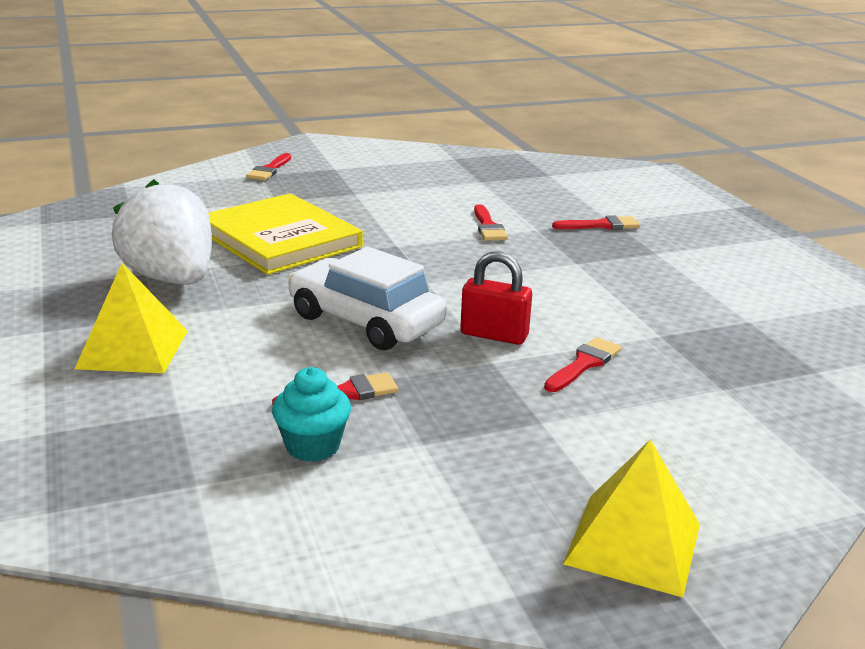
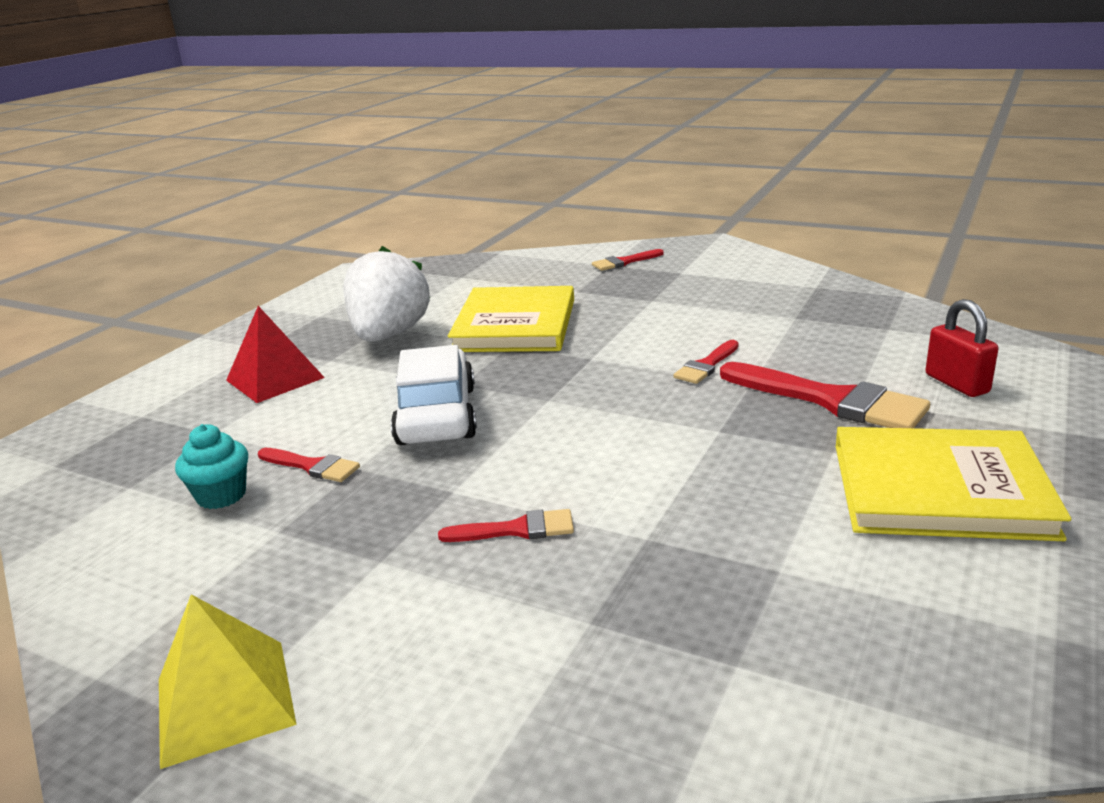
camera: 50 degrees right, 0 degrees up
yellow pyramid [75,263,188,373] -> red pyramid [226,306,325,403]
red padlock [460,251,532,345] -> red padlock moved to [925,299,999,397]
red brush [552,215,640,230] -> red brush [720,362,930,428], size x1.90
none -> yellow book [836,427,1071,541]

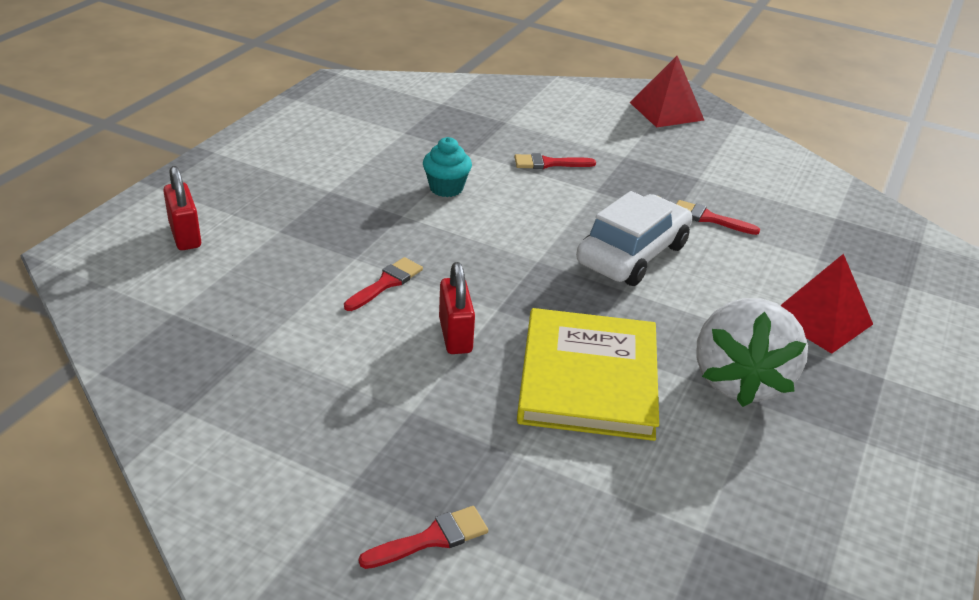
camera: 175 degrees right, 10 degrees up
yellow pyramid [159,594,297,769] -> red pyramid [630,56,704,128]
turquoise cupcake [175,424,248,509] -> turquoise cupcake moved to [423,137,472,197]
white car [391,345,477,445] -> white car turned 135 degrees counterclockwise [576,191,692,286]
red brush [720,362,930,428] -> none
yellow book [836,427,1071,541] -> none
none -> red padlock [439,262,475,354]

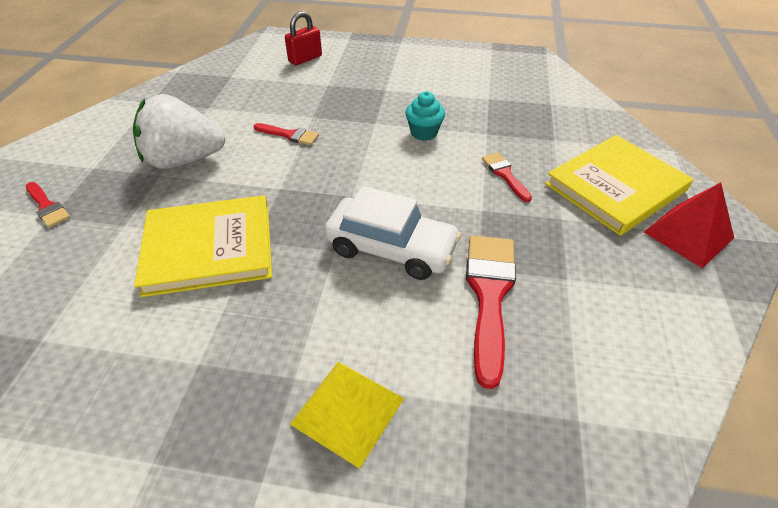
camera: 75 degrees right, 10 degrees up
red padlock [439,262,475,354] -> none
red brush [676,200,760,235] -> red brush [466,235,516,389], size x1.90
white strawberry [696,298,808,407] -> white strawberry moved to [133,94,225,169]
red pyramid [780,254,873,354] -> yellow pyramid [290,362,404,469]
none -> yellow book [545,135,693,236]

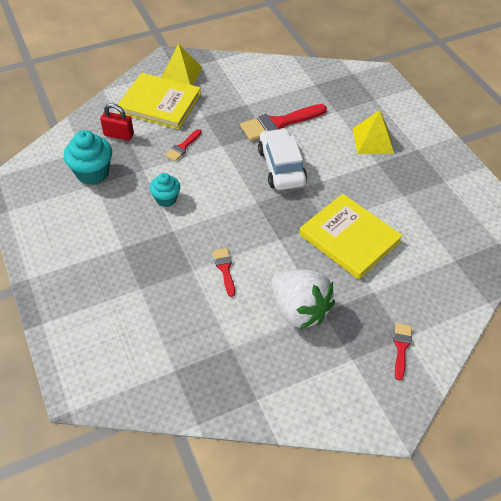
camera: 125 degrees left, 5 degrees up
red padlock [285,11,322,65] -> red padlock moved to [100,103,134,141]
red pyramid [644,182,734,268] -> yellow pyramid [161,43,202,85]
none -> turquoise cupcake [64,130,112,185]

